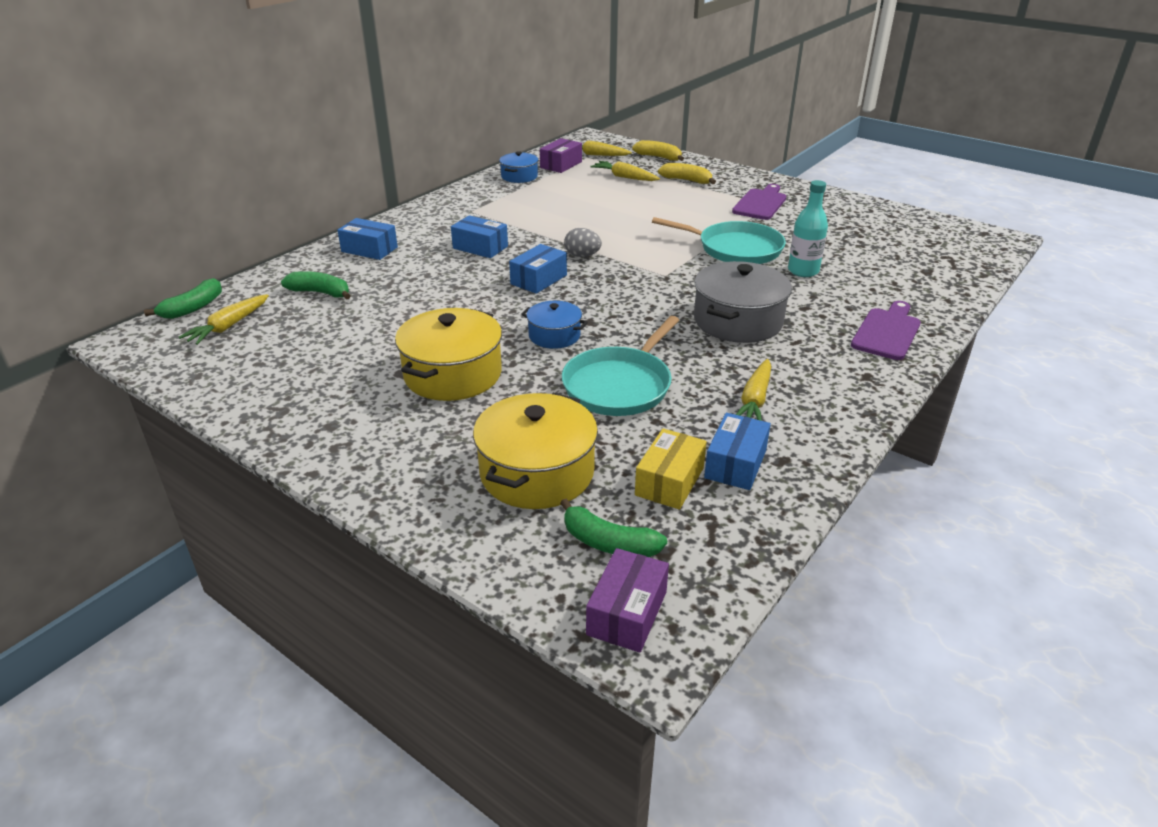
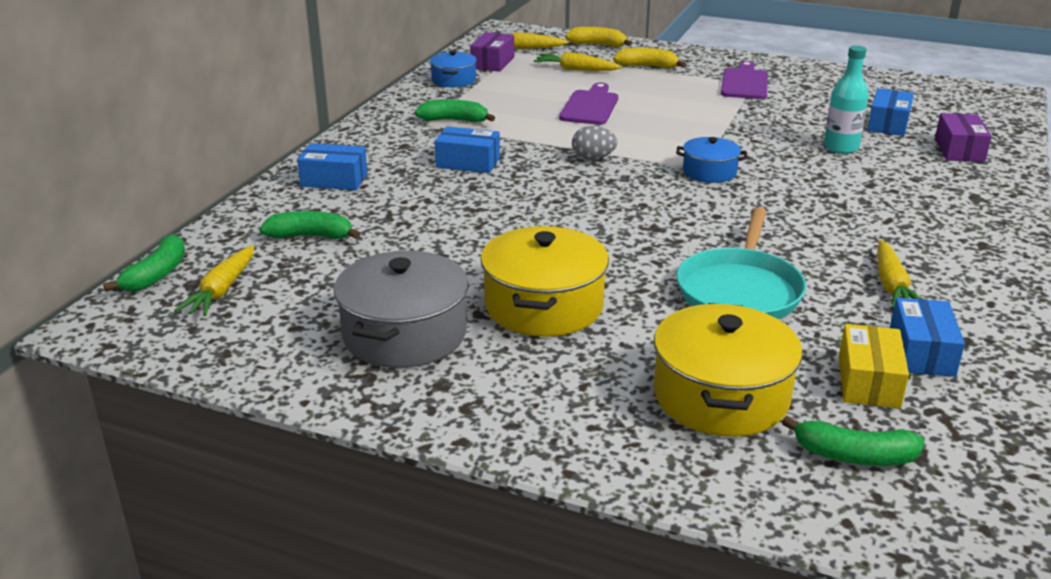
camera: 15 degrees left, 5 degrees down
blue box [509,244,567,294] -> blue box moved to [867,88,914,136]
blue pot [521,301,588,349] -> blue pot moved to [676,137,747,183]
purple box [586,548,669,653] -> purple box moved to [935,113,992,162]
turquoise pan [652,217,786,264] -> none
grey pot [694,261,792,343] -> grey pot moved to [334,251,469,368]
purple cutting board [851,301,921,360] -> purple cutting board moved to [559,83,618,125]
none -> green banana [415,99,495,122]

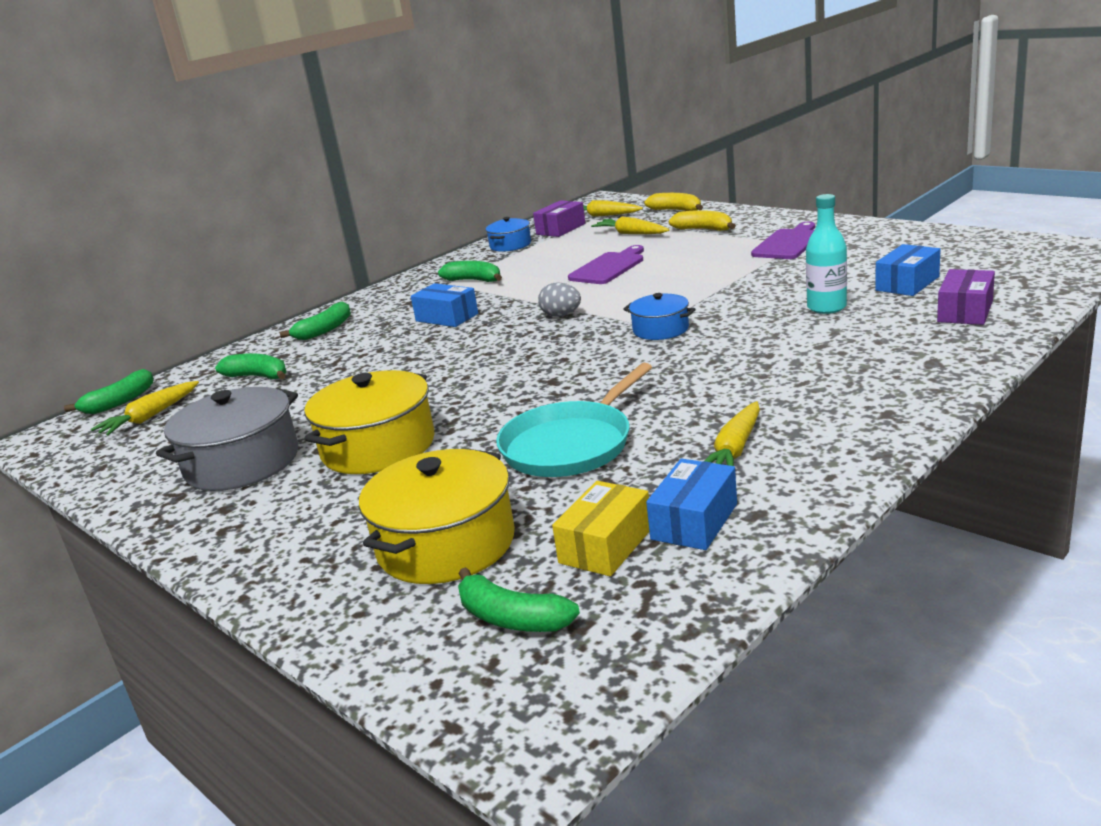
camera: 25 degrees right, 5 degrees down
blue box [297,143,367,190] -> green banana [280,302,351,340]

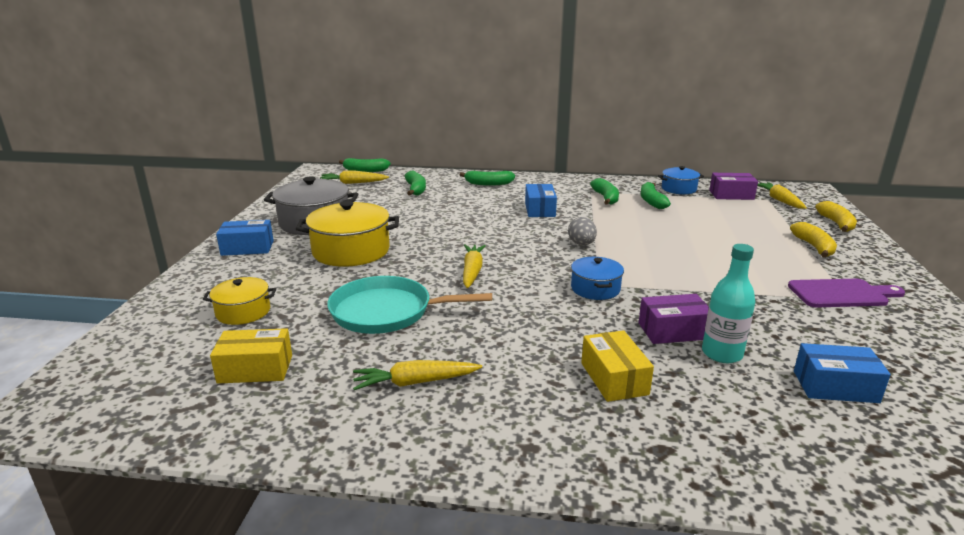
camera: 50 degrees right, 0 degrees up
yellow pot [359,449,515,584] -> yellow pot [203,277,276,325], size x0.57
green banana [458,567,580,632] -> green banana moved to [641,182,671,209]
purple cutting board [568,245,644,284] -> none
yellow carrot [591,216,669,234] -> yellow carrot moved to [463,244,486,288]
blue box [646,459,737,550] -> blue box moved to [216,220,274,256]
purple box [937,269,995,325] -> purple box moved to [639,294,709,344]
none -> yellow box [581,330,654,402]

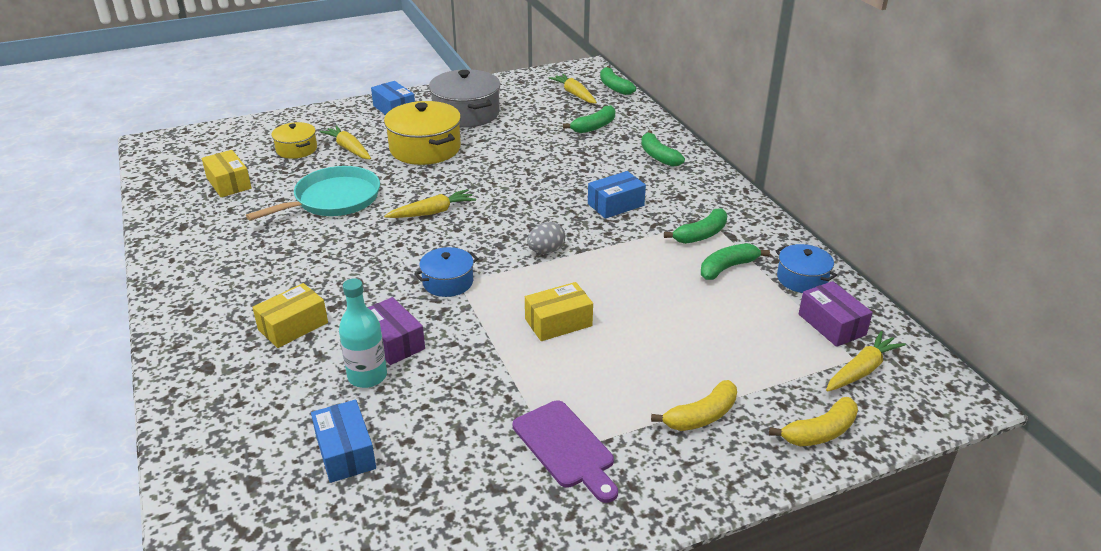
camera: 60 degrees right, 10 degrees up
turquoise pan [327,276,492,334] -> turquoise pan turned 75 degrees clockwise [246,166,380,221]
yellow carrot [353,360,482,390] -> yellow carrot moved to [320,125,371,159]
none -> yellow box [525,282,593,341]

